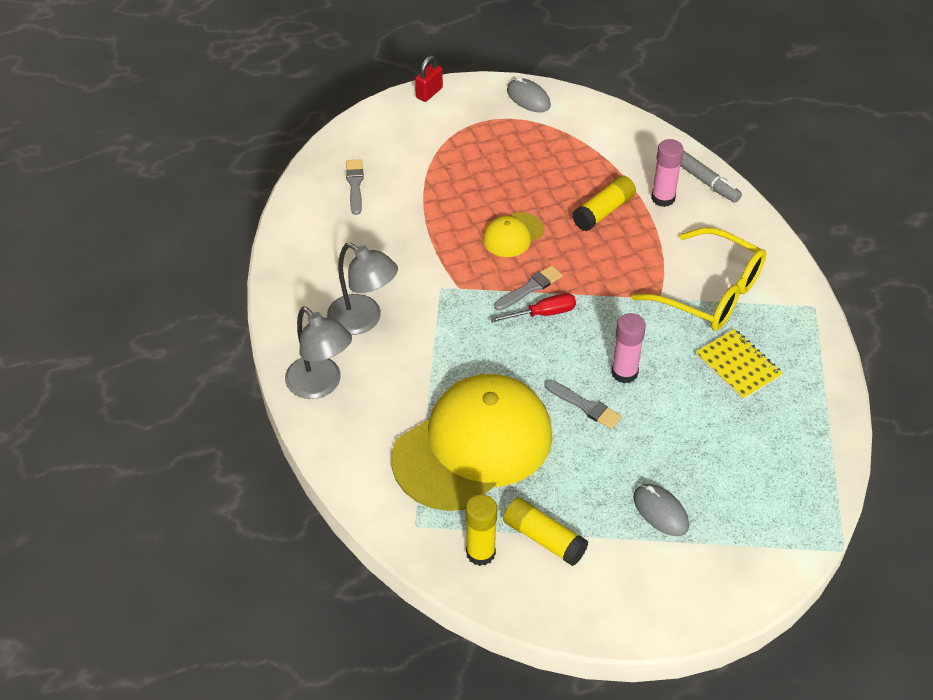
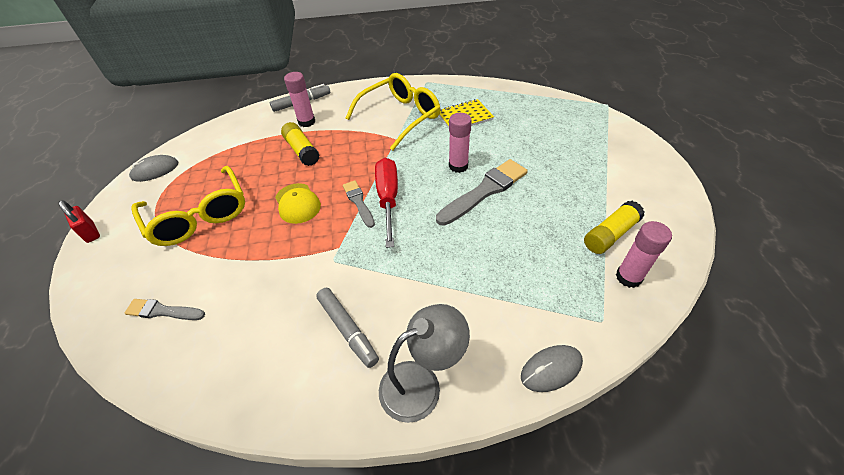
camera: 75 degrees left, 0 degrees up
grey lamp [327,243,398,335] -> grey marker [316,288,379,368]
yellow cap [391,374,553,511] -> none
yellow glue stick [466,494,497,566] -> pink glue stick [616,221,672,288]
red screwdriver [490,293,576,323] -> red screwdriver [375,158,398,248], size x1.59
grey brush [544,380,622,429] -> grey brush [436,159,528,226], size x1.74
grey mouse [633,484,689,536] -> grey mouse moved to [521,345,583,392]
none -> yellow glasses [131,166,245,246]

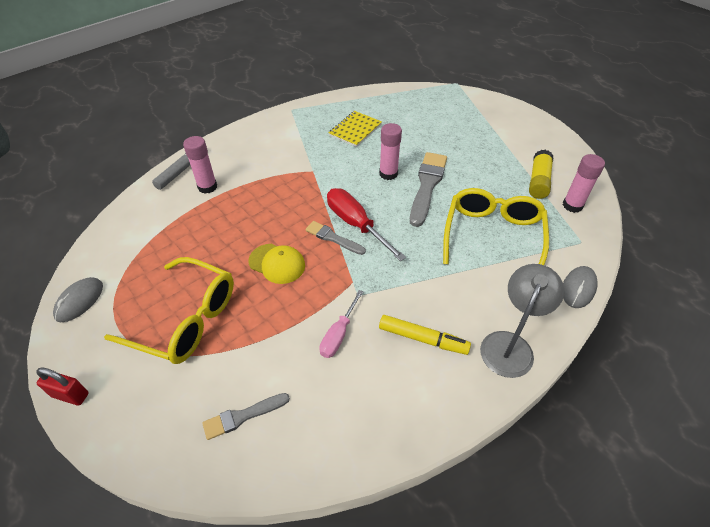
camera: 35 degrees left, 0 degrees up
yellow glue stick [281,122,320,166] -> none
grey marker [316,288,379,368] -> yellow marker [379,315,471,355]
yellow glasses [345,73,440,150] -> yellow glasses moved to [443,188,549,265]
none -> pink screwdriver [319,290,363,358]

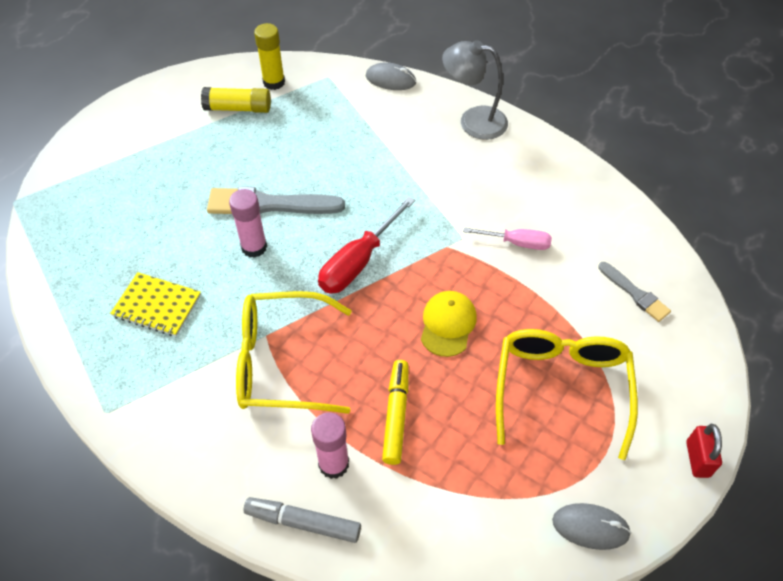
camera: 105 degrees left, 5 degrees up
grey brush [306,221,366,255] -> none
yellow marker [379,315,471,355] -> yellow marker moved to [382,360,409,465]
yellow glasses [443,188,549,265] -> yellow glasses moved to [236,291,352,414]
pink glue stick [563,154,605,213] -> yellow glue stick [254,23,285,90]

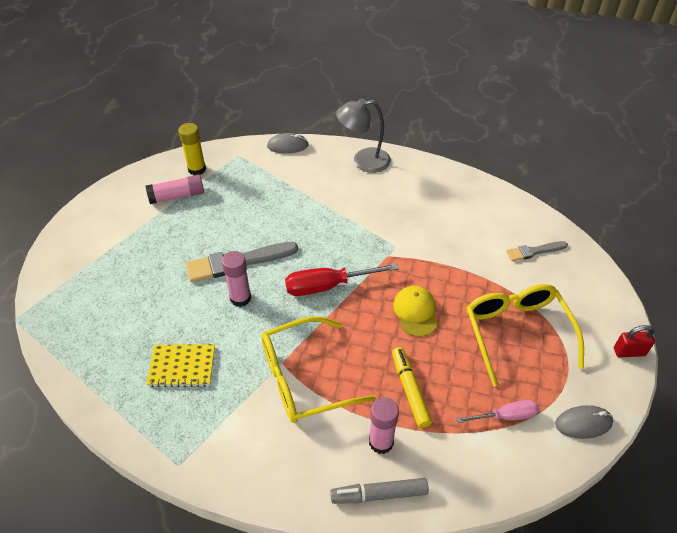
camera: 20 degrees left, 5 degrees down
yellow glue stick [201,87,271,113] -> pink glue stick [146,175,204,204]
red screwdriver [318,196,415,294] -> red screwdriver turned 60 degrees clockwise [285,263,399,296]
pink screwdriver [463,227,552,250] -> pink screwdriver moved to [456,400,540,423]
grey brush [598,262,671,322] -> grey brush turned 135 degrees clockwise [506,241,568,261]
red padlock [686,424,722,478] -> red padlock turned 75 degrees counterclockwise [614,325,655,358]

